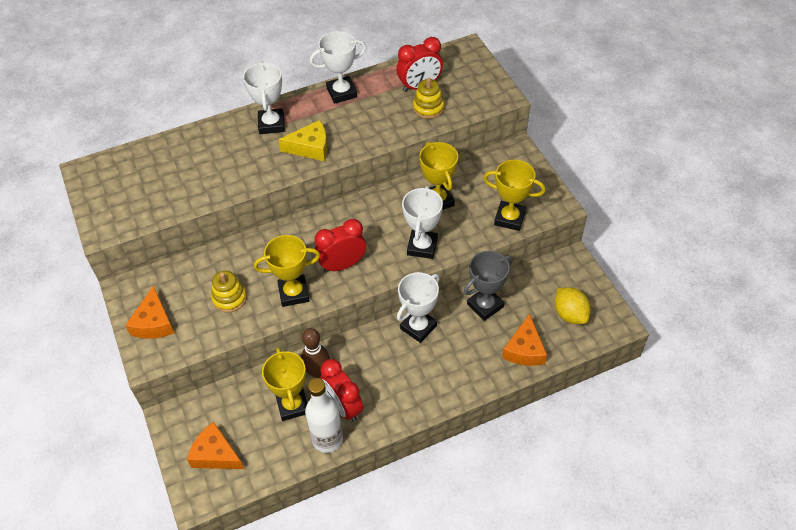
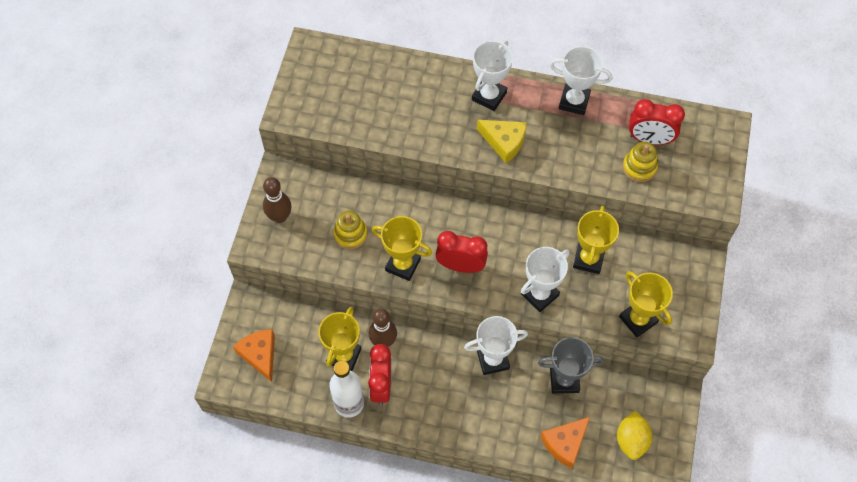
camera: 35 degrees right, 10 degrees up
orange cheese [125,286,174,339] -> brown bowling pin [263,177,292,223]

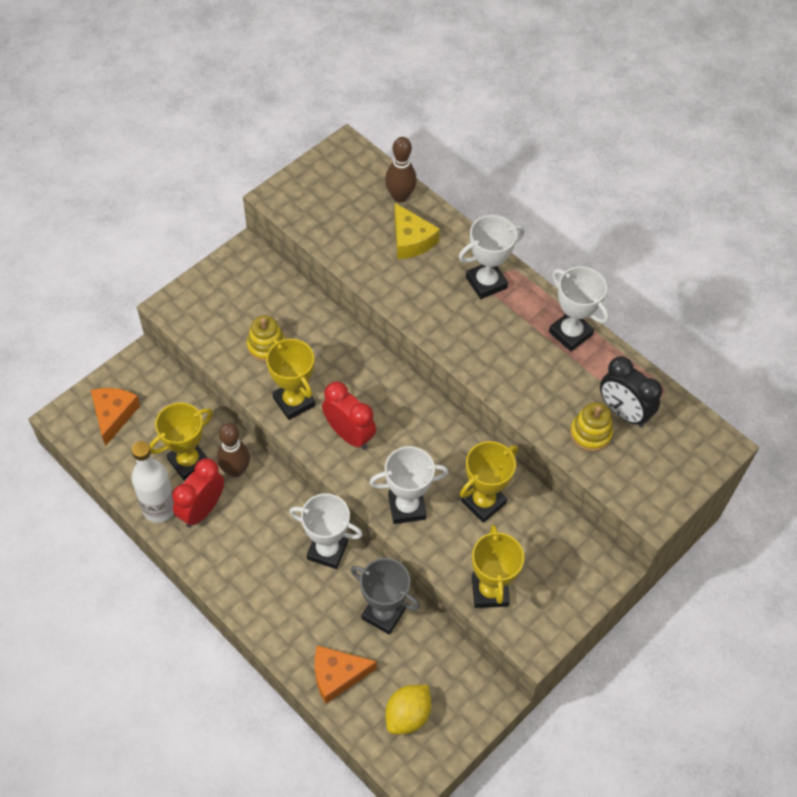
camera: 30 degrees right, 5 degrees down
brown bowling pin [263,177,292,223] -> brown bowling pin moved to [385,137,417,203]
yellow cheese [477,120,527,163] -> yellow cheese moved to [394,203,440,259]
red clock [629,99,685,145] -> black clock [600,356,662,427]

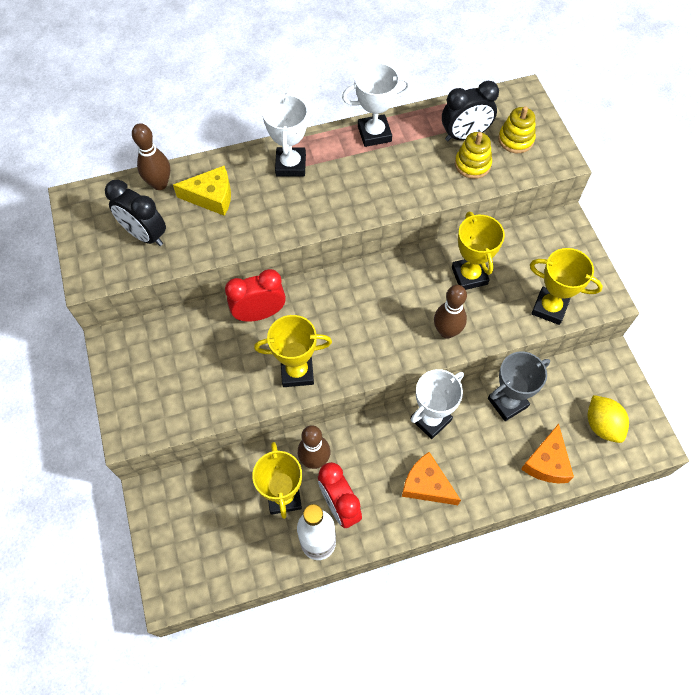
camera: 60 degrees left, 5 degrees up
orange cheese [91,388,140,446] -> orange cheese moved to [402,452,461,505]
yellow stacking toy [247,315,285,362] -> yellow stacking toy moved to [498,106,536,153]
red clock [322,382,376,450] -> red clock moved to [225,269,286,322]
white trophy [369,446,449,524] -> brown bowling pin [434,285,467,339]
none -> black clock [105,179,166,246]

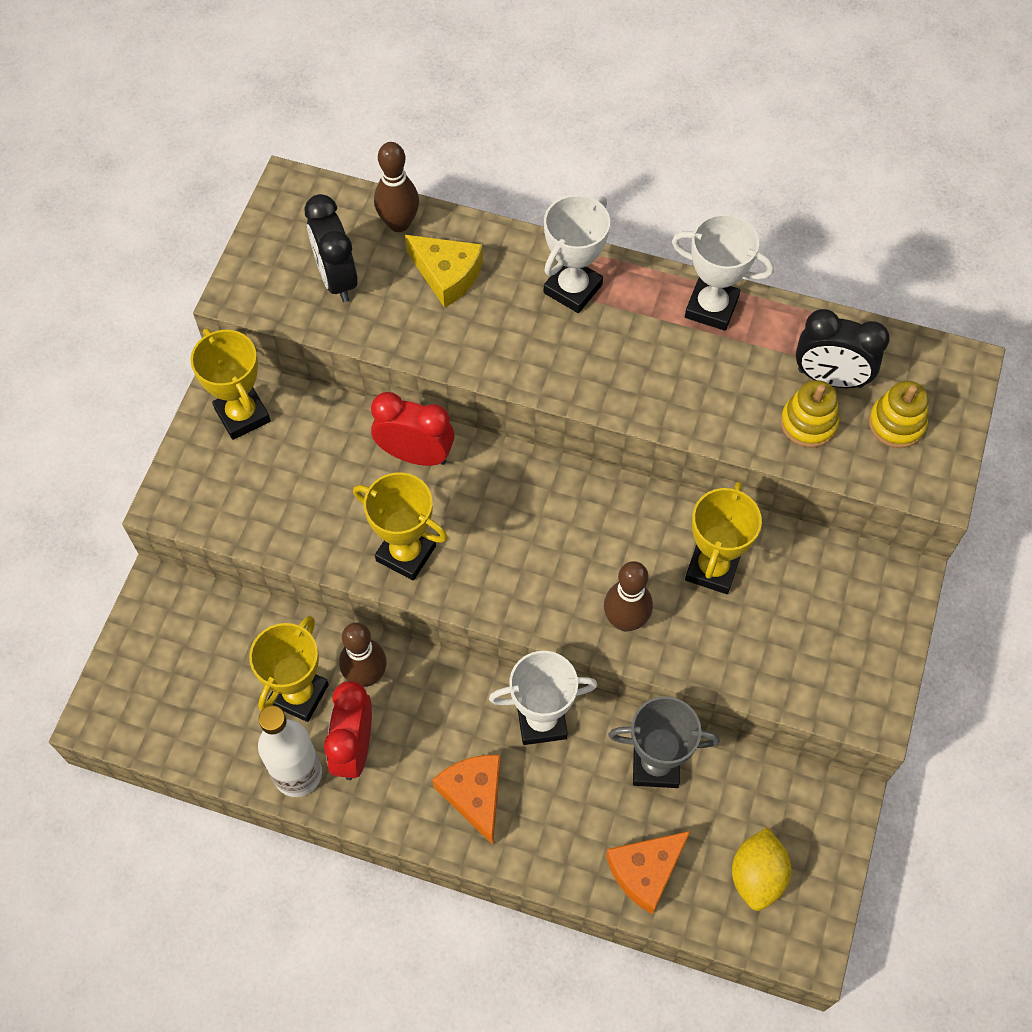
camera: 35 degrees right, 0 degrees up
yellow trophy [530,248,603,325] -> yellow trophy moved to [190,328,271,440]

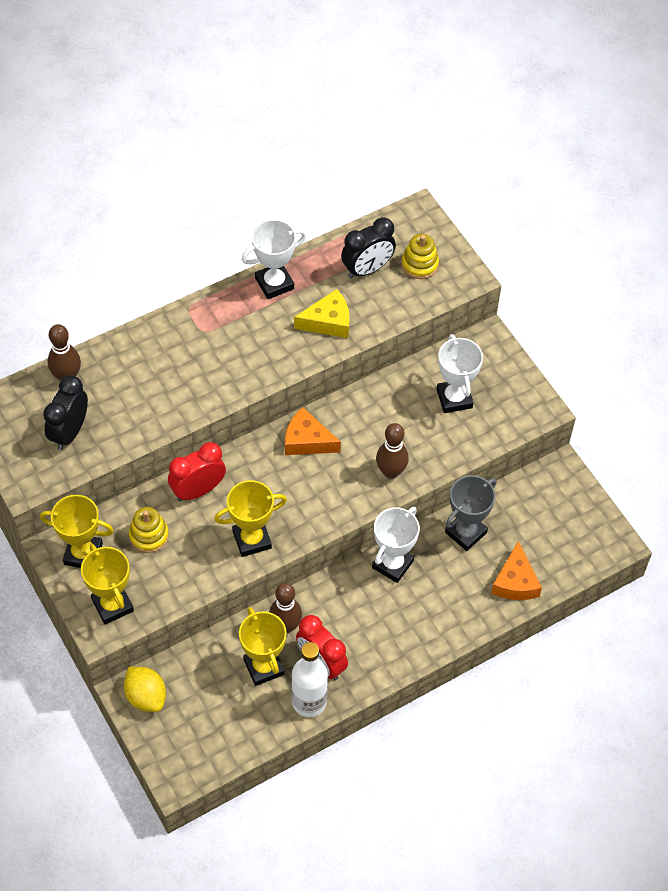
camera: 50 degrees left, 5 degrees down
black clock [305,194,358,302] -> black clock turned 90 degrees clockwise [43,375,88,450]
yellow cheese [405,235,483,308] -> yellow cheese moved to [294,289,350,338]
orange cheese [432,755,501,845] -> orange cheese moved to [285,407,341,455]
white trophy [544,195,610,313] -> white trophy moved to [437,334,483,413]
yellow trophy [685,481,762,594] -> yellow trophy moved to [81,544,134,625]
yellow lemon [732,827,791,911] -> yellow lemon moved to [124,667,166,712]
yellow stacking toy [780,380,839,448] -> yellow stacking toy moved to [129,507,169,553]

